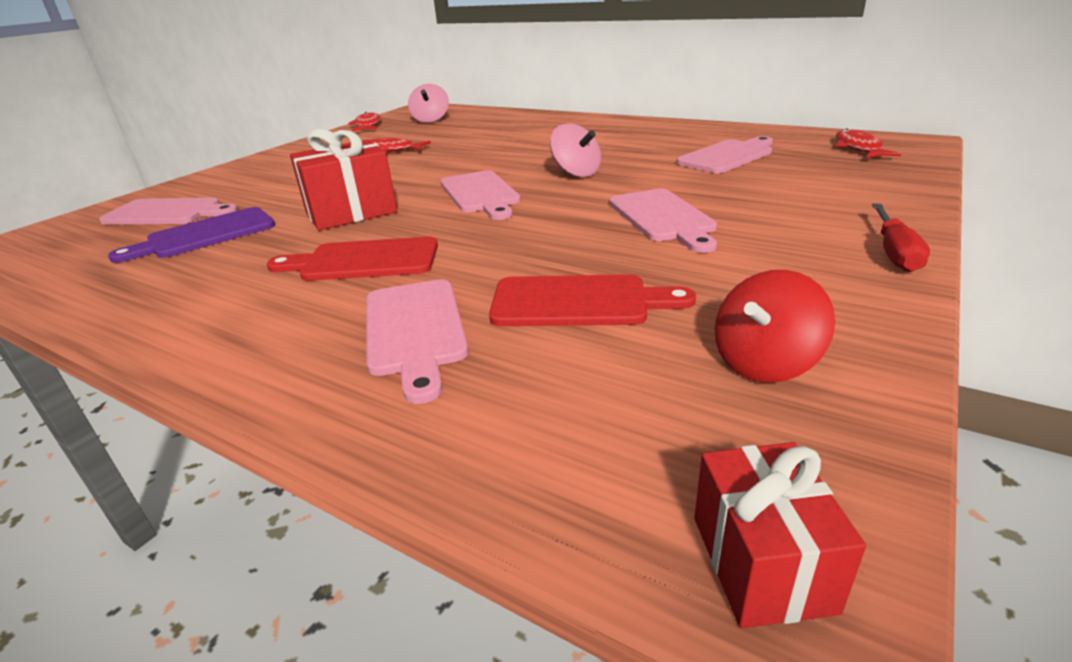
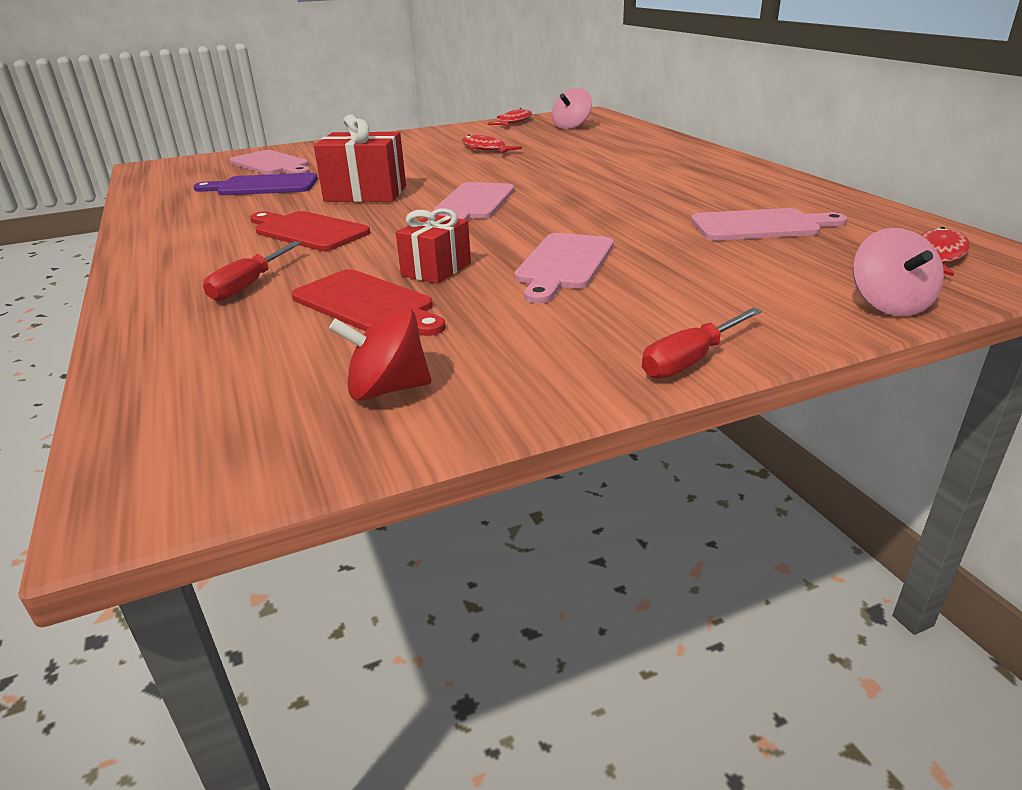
camera: 35 degrees right, 0 degrees up
pink cutting board [366,279,468,404] -> red screwdriver [203,241,302,301]
pink spinning top [550,123,601,177] -> pink spinning top moved to [853,228,944,316]
red gift [694,442,866,628] -> red gift moved to [396,208,471,284]

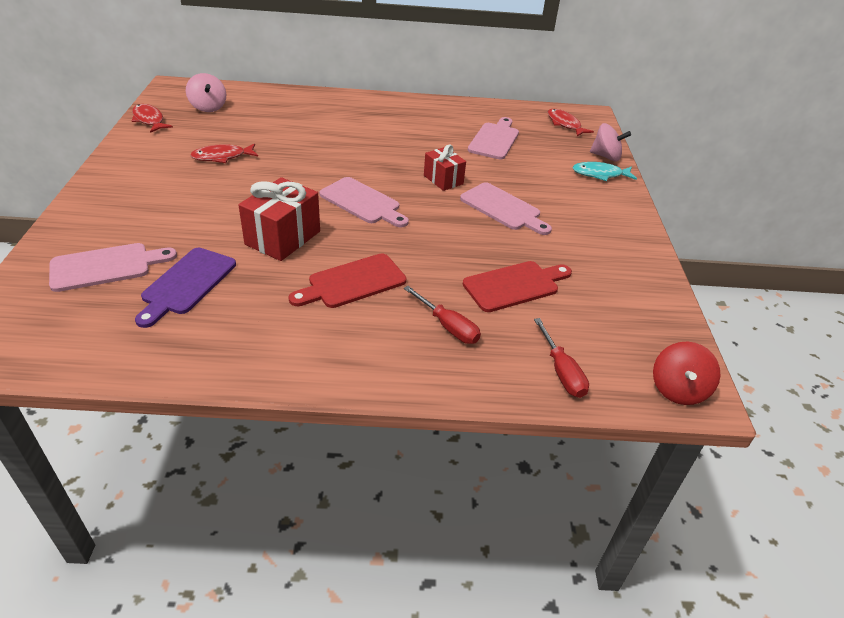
camera: 70 degrees left, 10 degrees up
red spinning top [329,306,431,401] -> red spinning top moved to [653,342,720,405]
red gift [396,208,471,284] -> red gift moved to [424,145,466,191]
red screwdriver [642,308,762,379] -> red screwdriver moved to [534,318,589,398]
none -> turquoise fish [573,162,637,181]

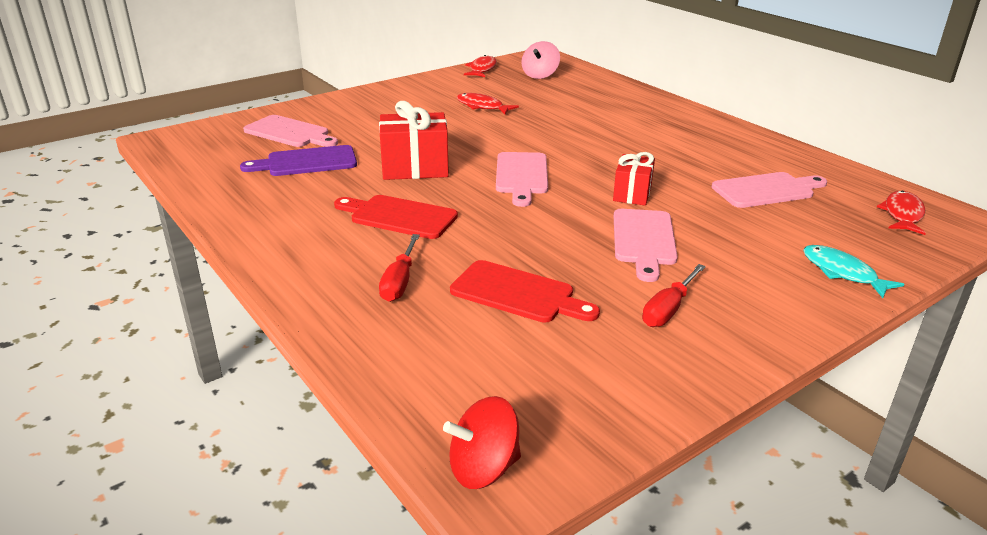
camera: 55 degrees right, 10 degrees down
red screwdriver [534,318,589,398] -> red screwdriver moved to [642,264,706,327]
pink spinning top [590,123,631,161] -> none

